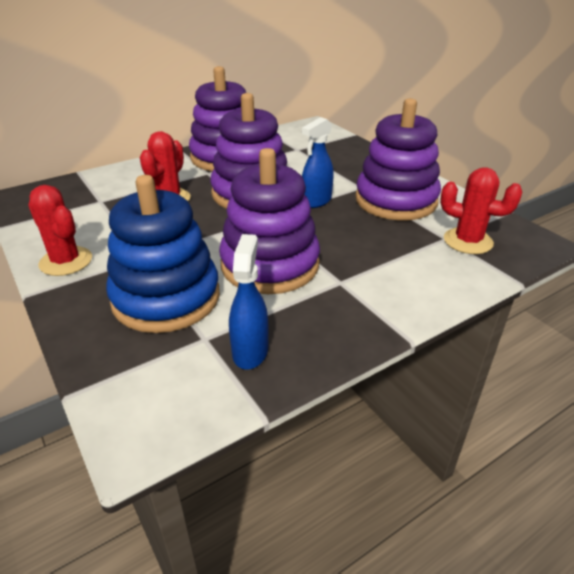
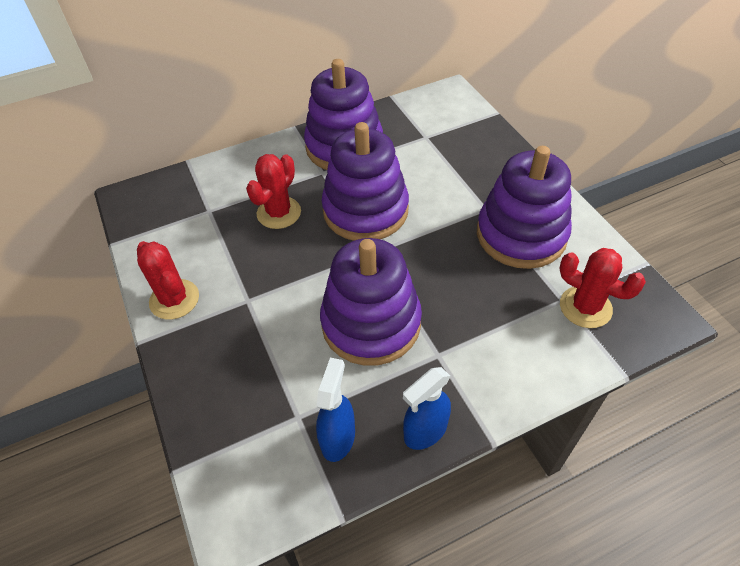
camera: 10 degrees right, 15 degrees up
blue stacking toy [106,175,220,333] -> none
blue spray bottle [302,117,334,208] -> blue spray bottle moved to [403,367,451,450]

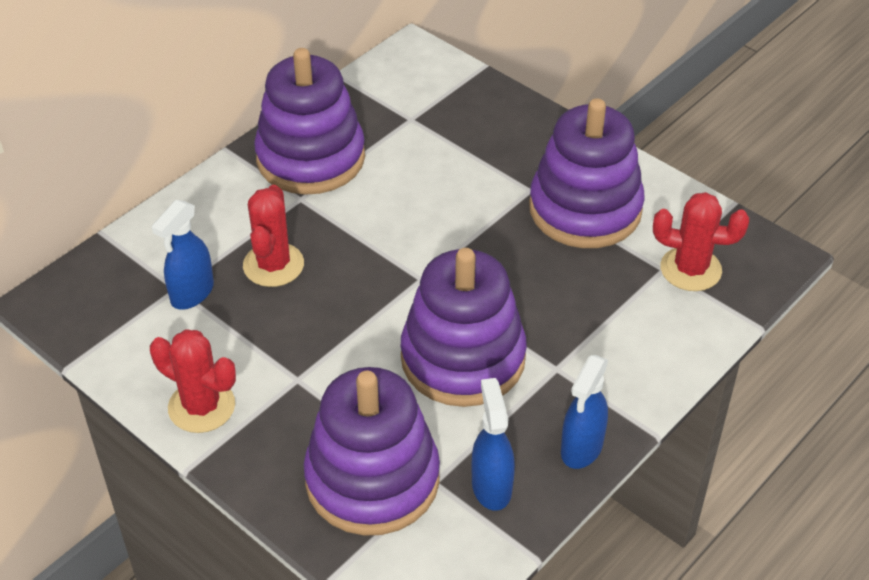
camera: 25 degrees left, 5 degrees down
purple stacking toy [322,122,409,241] -> purple stacking toy moved to [304,367,440,536]
none -> blue spray bottle [152,200,214,310]

